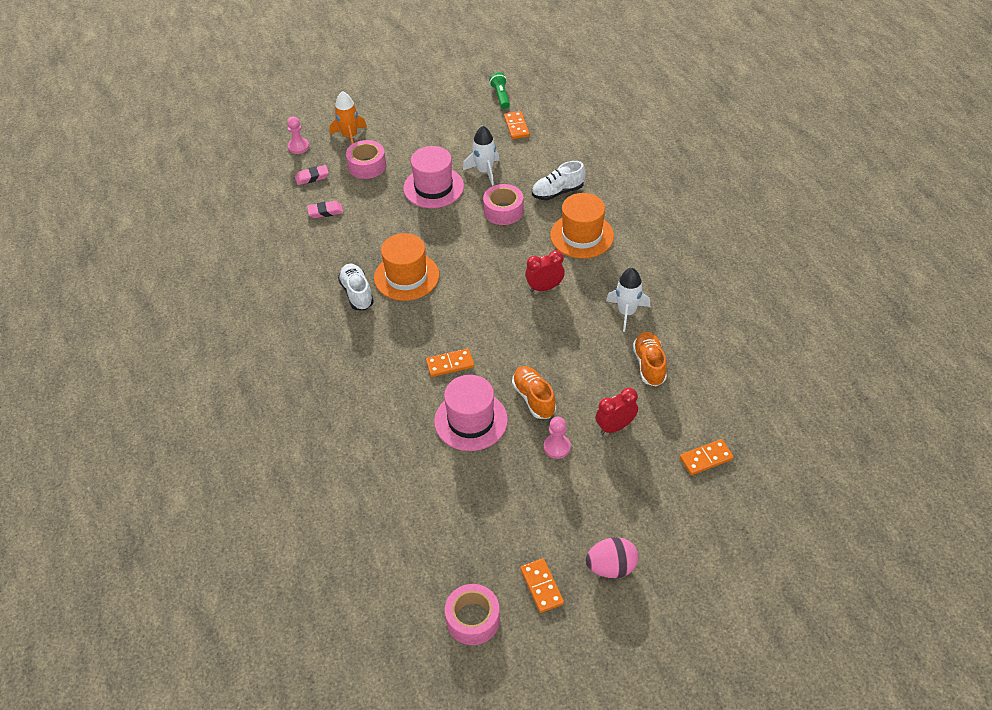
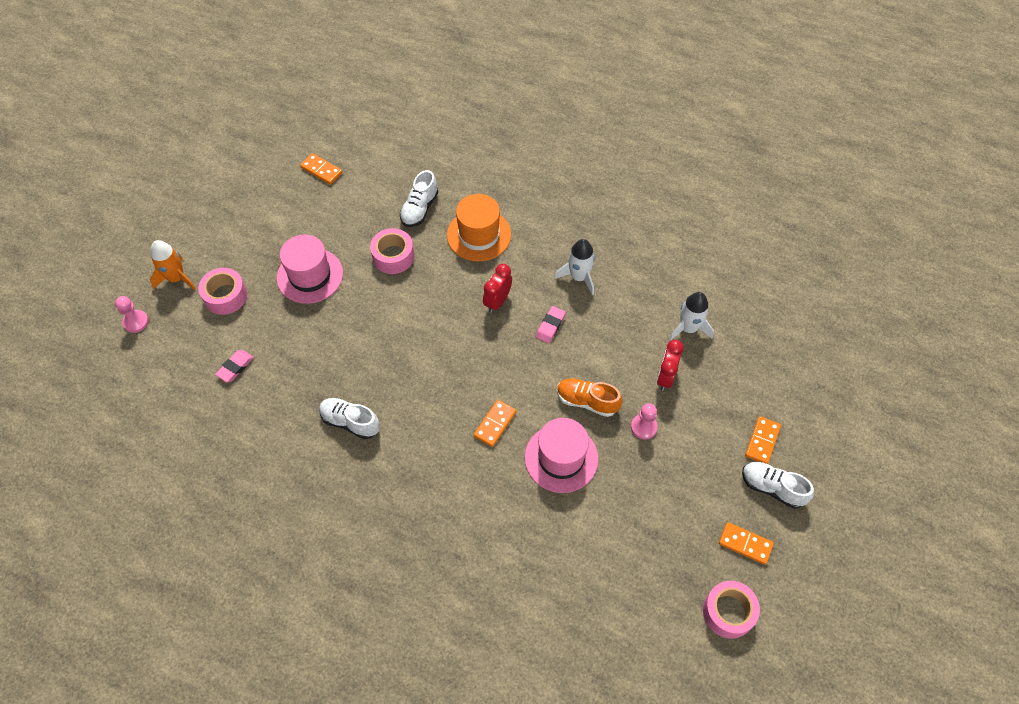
camera: 45 degrees left, 10 degrees up
pink eraser [295,165,329,185] -> pink eraser moved to [536,306,566,343]
orange hat [374,233,439,301] -> none
white rocket [463,126,499,186] -> white rocket moved to [668,292,714,342]
green flashlight [489,72,510,109] -> none
pink egg [586,537,639,578] -> white shoe [742,462,814,509]
orange shoe [633,332,667,386] -> none
orange domino [680,439,734,475] -> orange domino moved to [745,416,781,464]

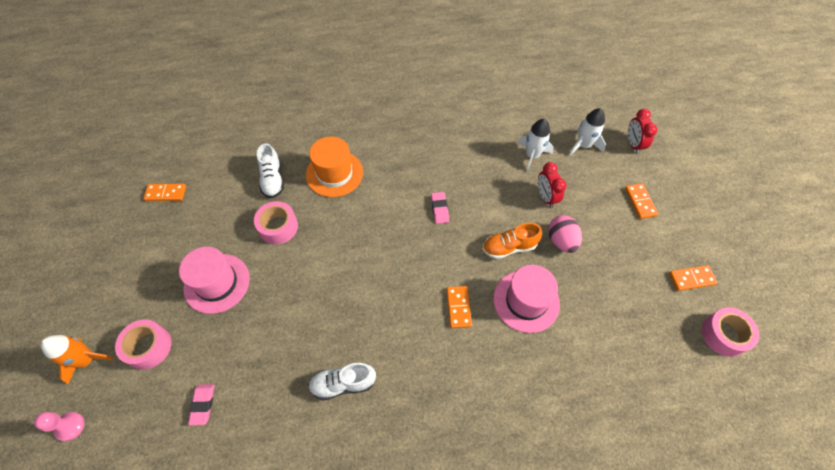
camera: 35 degrees left, 0 degrees up
red clock [483,264,512,313] -> red clock moved to [628,109,657,154]
white rocket [555,239,595,295] -> white rocket moved to [569,108,606,156]
pink pawn [631,403,658,440] -> pink egg [548,215,582,253]
white shoe [742,462,814,509] -> none

